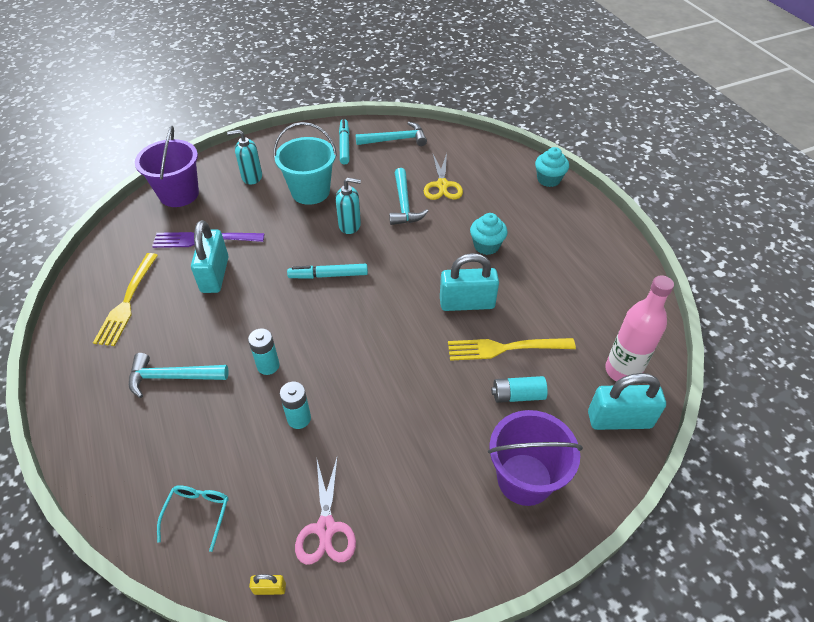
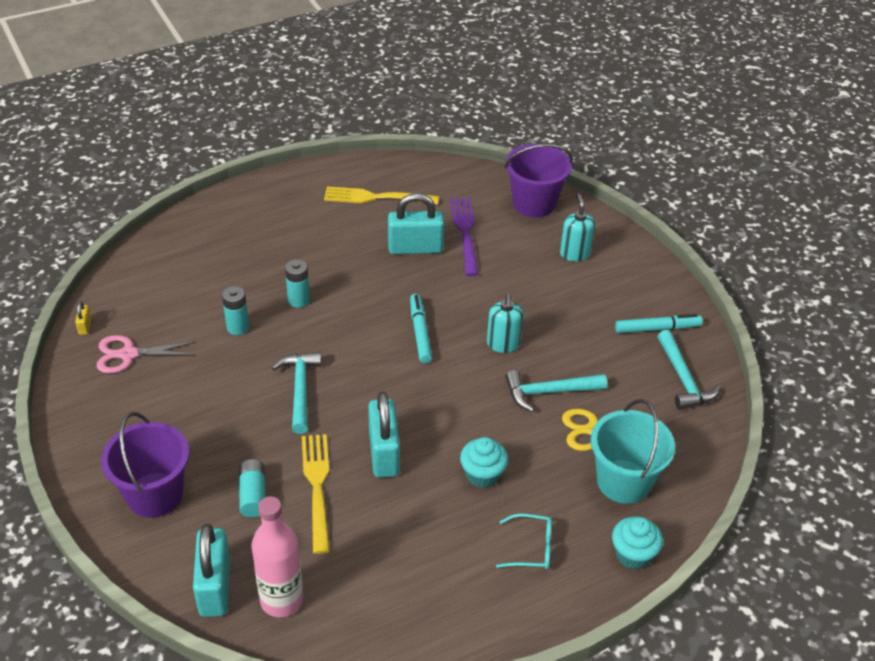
camera: 85 degrees right, 5 degrees down
turquoise hammer [129,353,228,398] -> turquoise hammer moved to [272,352,322,434]
turquoise glasses [157,485,229,552] -> turquoise glasses moved to [496,514,552,569]
turquoise bucket [274,122,337,205] -> turquoise bucket moved to [590,399,675,504]

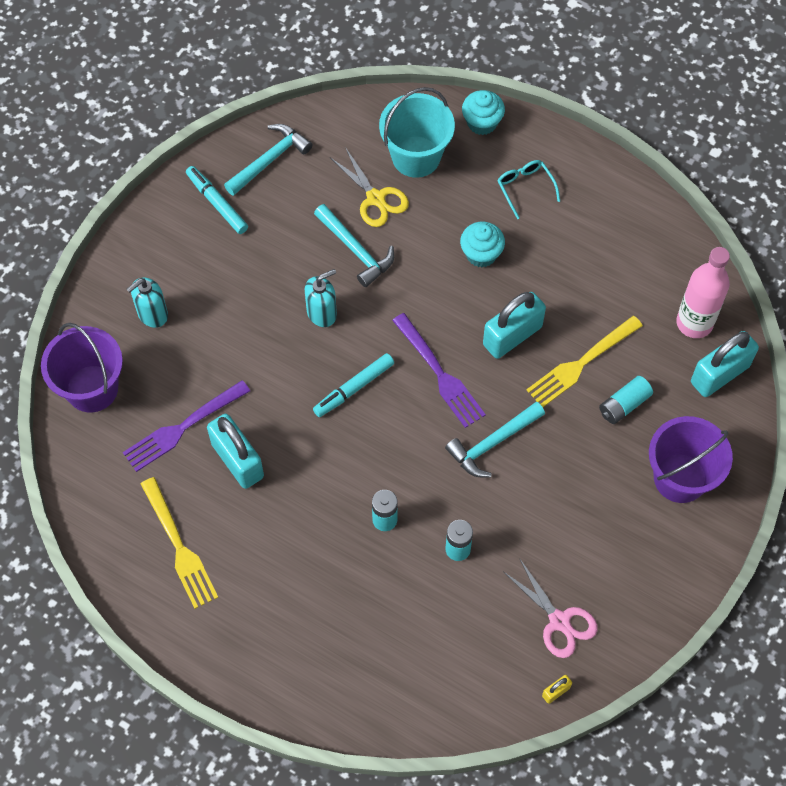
camera: 120 degrees left, 20 degrees up
none -> purple fork [392,313,486,428]

